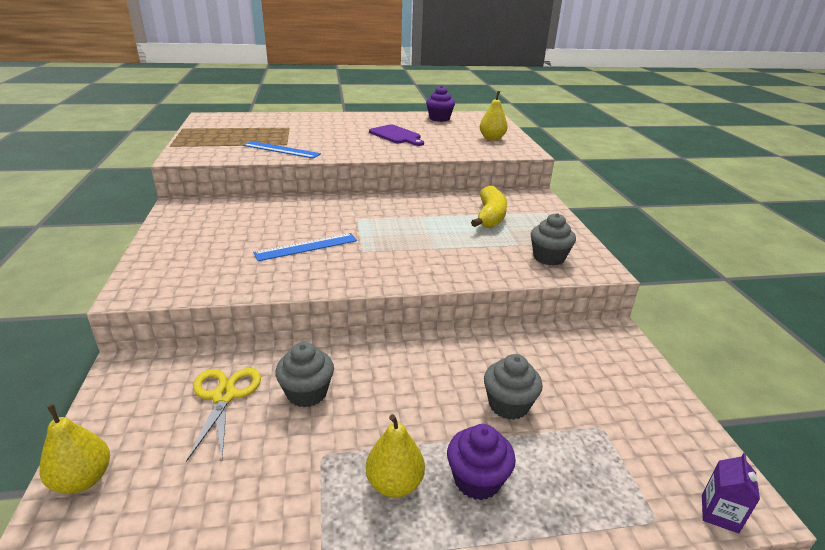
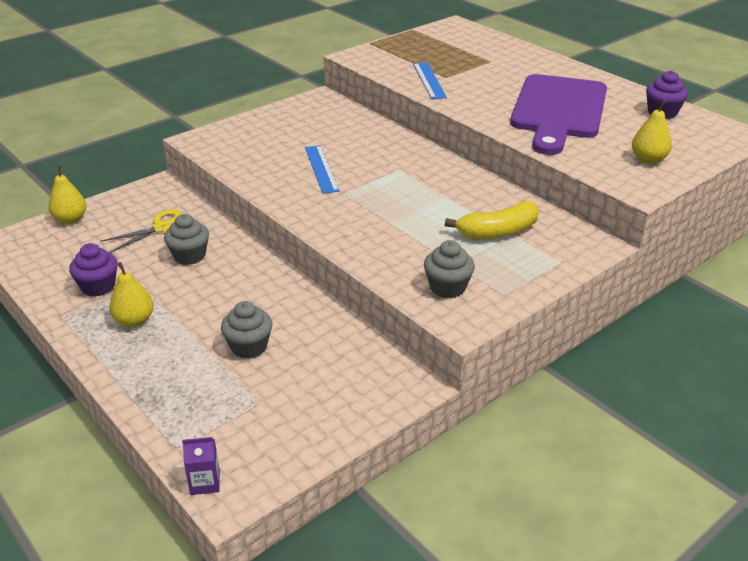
camera: 60 degrees right, 5 degrees up
blue ruler [253,233,357,261] -> blue ruler turned 45 degrees clockwise [305,145,340,194]
purple cutting board [369,125,424,146] -> purple cutting board [510,74,607,155], size x2.04
purple cupcake [447,424,516,500] -> purple cupcake moved to [69,243,118,297]

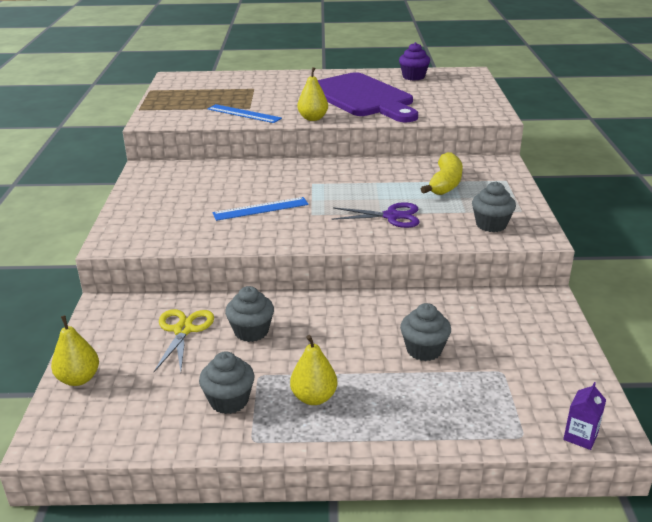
camera: 50 degrees left, 5 degrees down
purple cupcake [69,243,118,297] -> grey cupcake [199,351,255,414]
blue ruler [305,145,340,194] -> blue ruler turned 45 degrees counterclockwise [212,197,309,221]
yellow pear [632,100,672,164] -> yellow pear moved to [297,67,328,121]
none -> purple scissors [332,202,419,228]

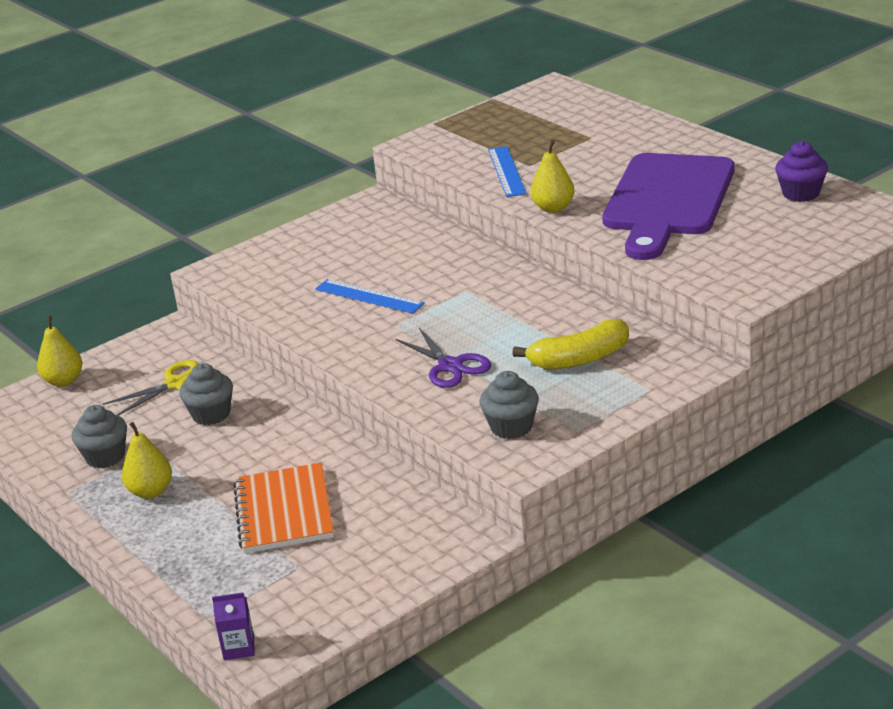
camera: 55 degrees right, 0 degrees up
grey cupcake [400,303,451,361] -> orange notebook [233,463,334,553]

